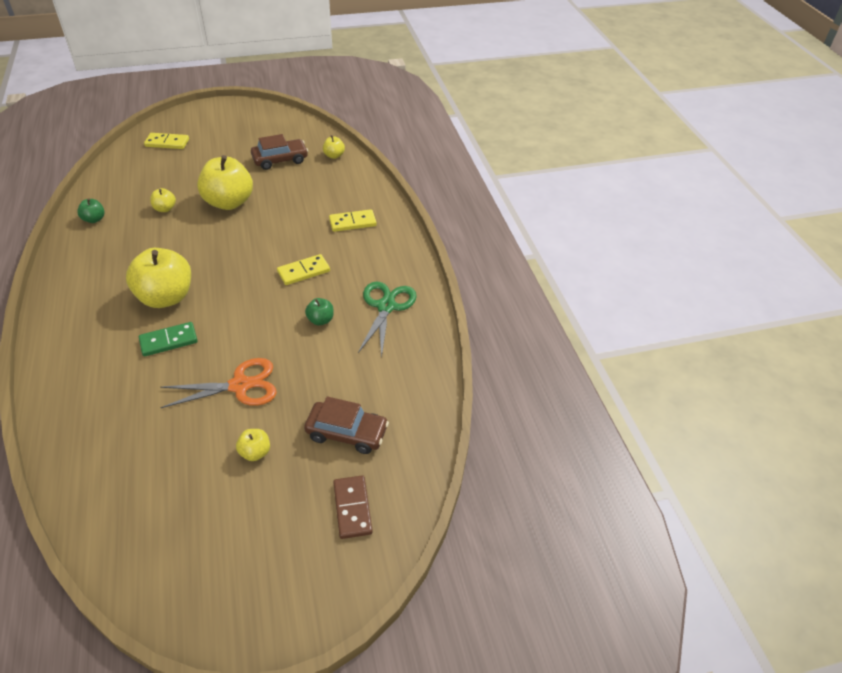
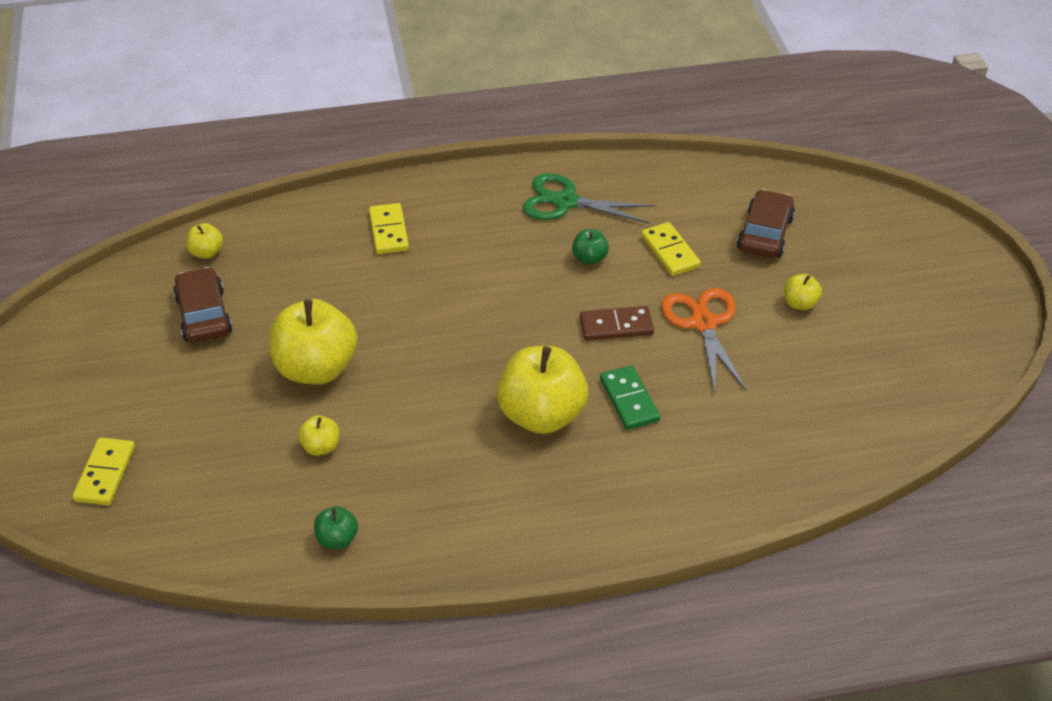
camera: 85 degrees left, 0 degrees up
yellow domino [277,254,330,285] -> yellow domino moved to [641,222,701,276]
brown domino [333,476,373,539] -> brown domino moved to [580,306,654,341]

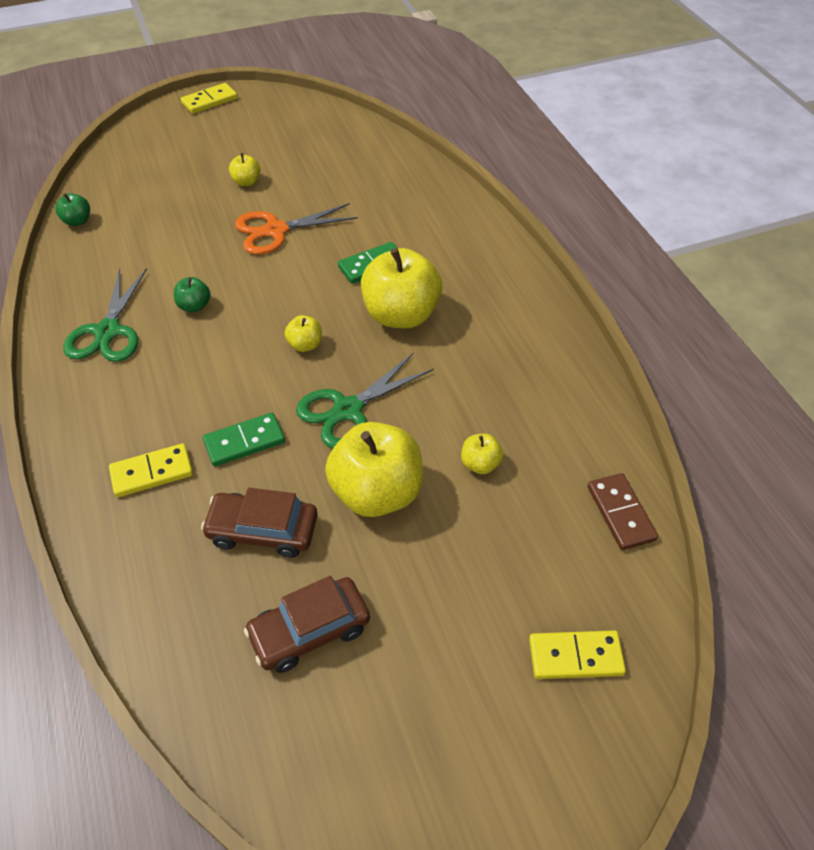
camera: 100 degrees left, 5 degrees up
yellow apple [186,223,224,259] -> yellow apple moved to [284,315,322,352]
green apple [314,506,358,549] -> green apple moved to [55,193,90,226]
brown domino [580,306,654,341] -> brown domino moved to [588,473,658,550]
yellow domino [641,222,701,276] -> yellow domino moved to [181,83,238,114]
brown car [737,189,795,258] -> brown car moved to [201,488,318,558]
none -> green domino [203,413,285,467]
none -> green scissors [296,352,434,448]

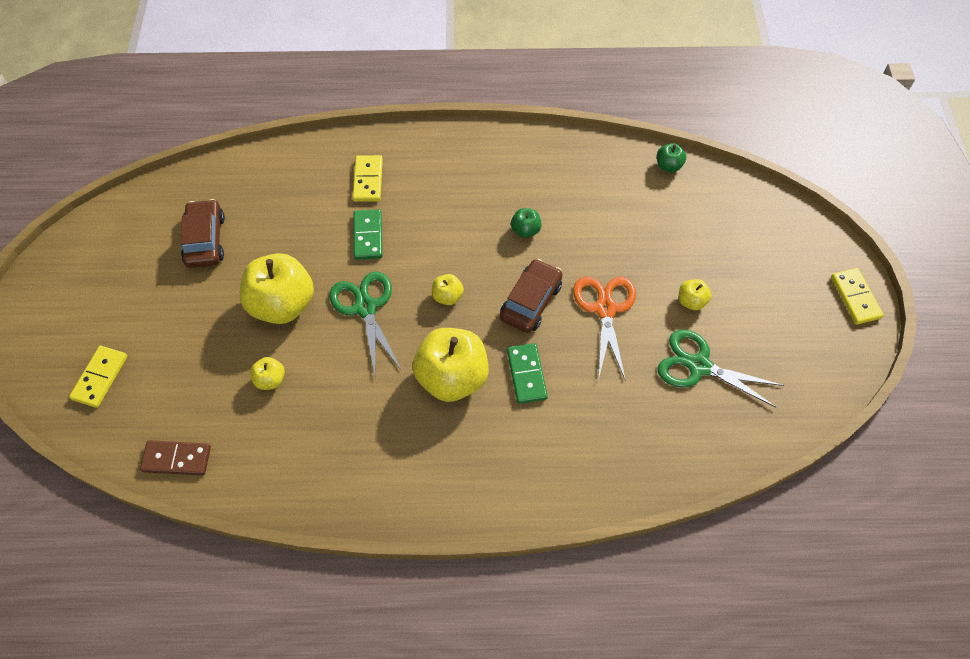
camera: 110 degrees right, 10 degrees up
green scissors [63,268,147,362] -> green scissors moved to [657,329,784,408]
brown car [201,488,318,558] -> brown car moved to [500,259,563,333]

